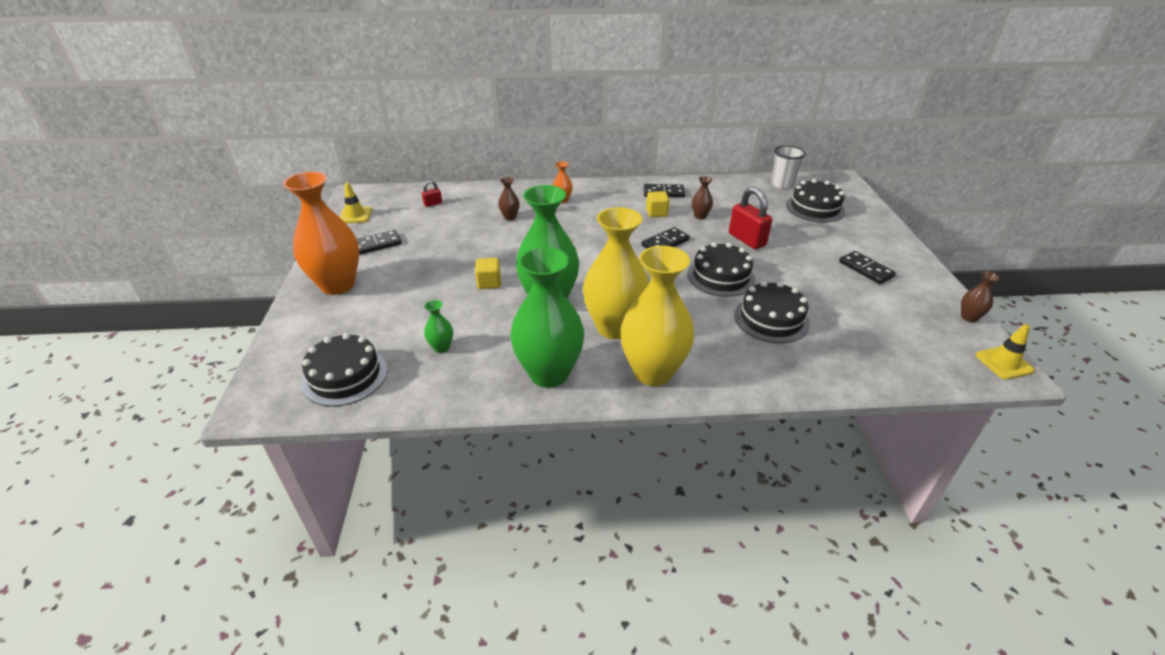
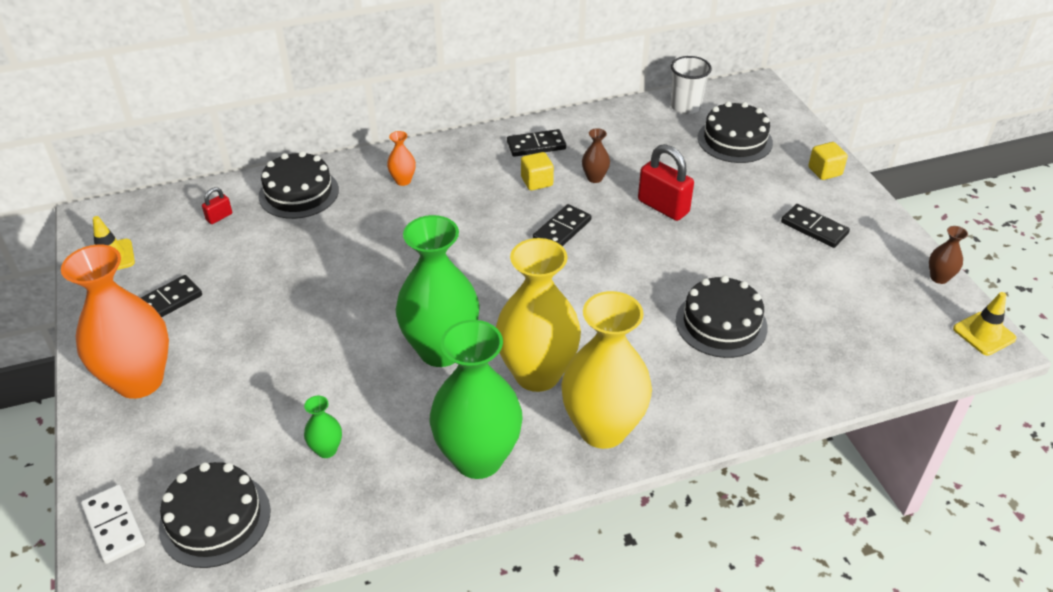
camera: 15 degrees left, 5 degrees up
yellow cube [475,258,501,289] -> yellow cube moved to [808,142,848,180]
brown vase [498,177,520,220] -> none
black cake [687,242,755,297] -> black cake moved to [259,151,339,219]
none -> white domino [81,485,145,564]

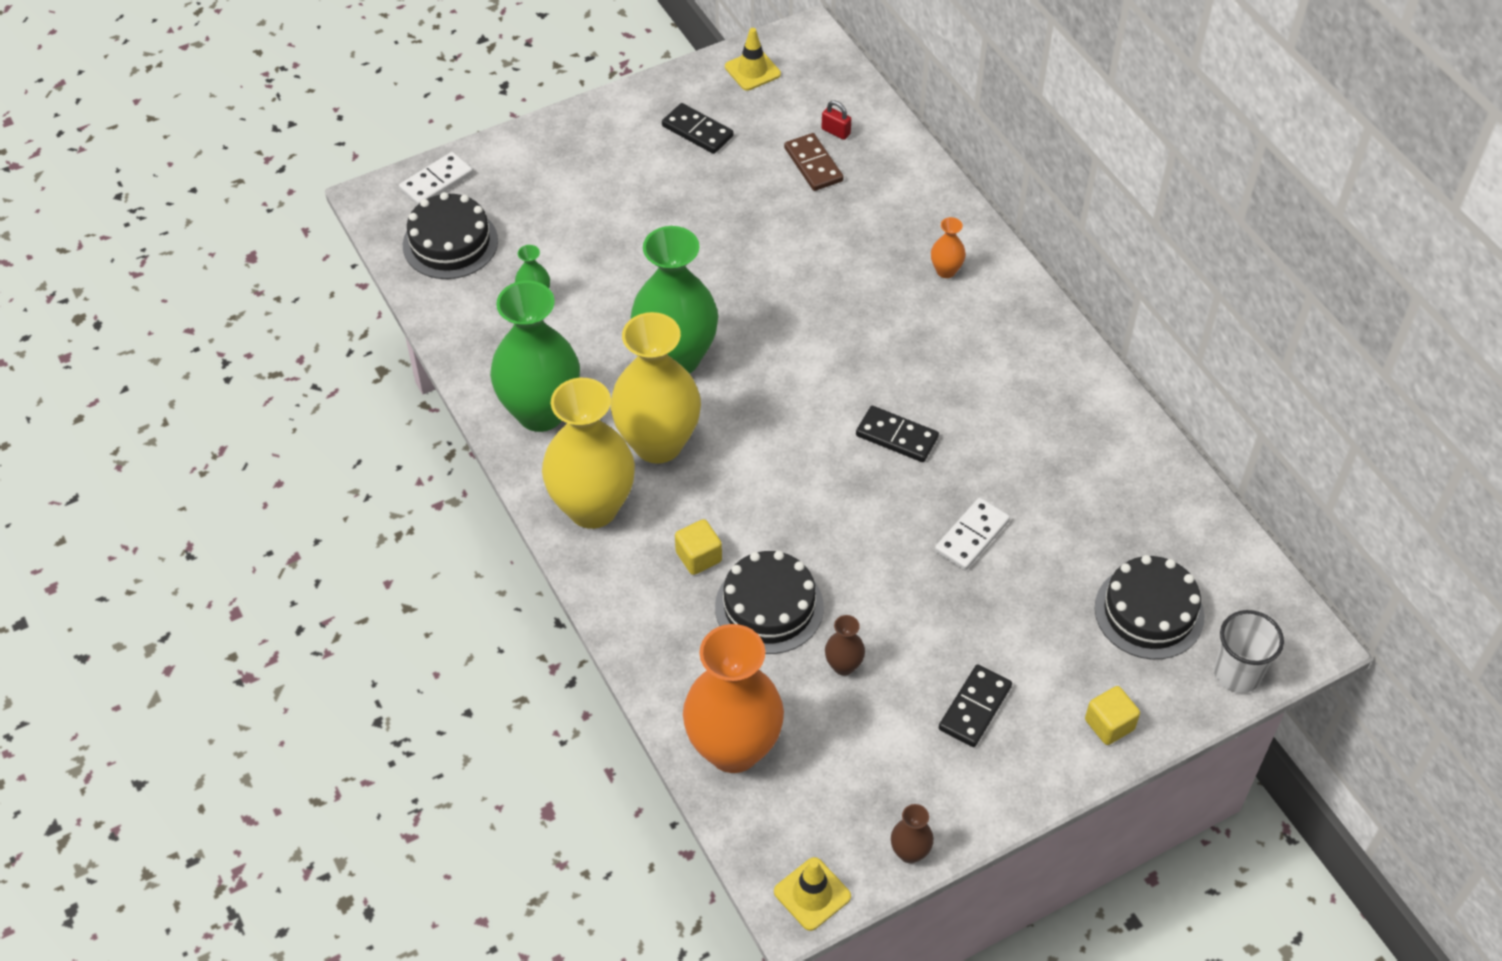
camera: 80 degrees right, 10 degrees up
orange vase [61,244,169,399] -> orange vase moved to [683,624,784,773]
black cake [259,151,339,219] -> none
black domino [507,129,566,157] -> none
yellow cube [521,152,554,190] -> yellow cube moved to [675,519,722,575]
brown vase [582,128,610,183] -> brown vase moved to [825,615,865,676]
red padlock [638,144,694,221] -> white domino [935,498,1010,570]
white cup [671,56,712,114] -> white cup moved to [1214,610,1284,693]
none -> brown domino [784,133,843,191]

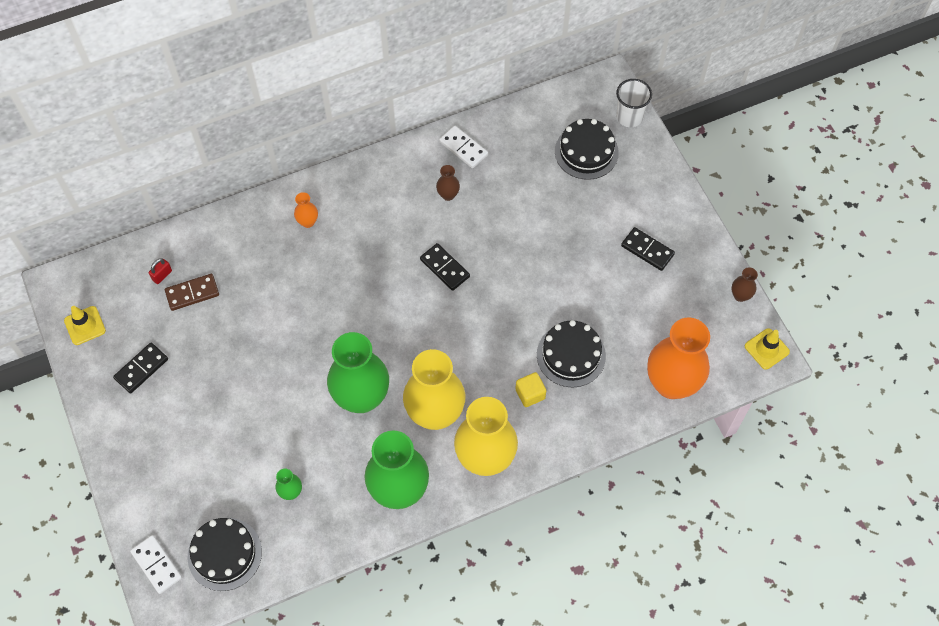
camera: 85 degrees left, 10 degrees up
brown vase [825,615,865,676] -> brown vase moved to [436,165,460,201]
black domino [856,406,939,462] -> black domino turned 75 degrees counterclockwise [420,243,470,291]
white domino [935,498,1010,570] -> white domino moved to [439,126,488,168]
yellow cube [1085,686,1140,745] -> none

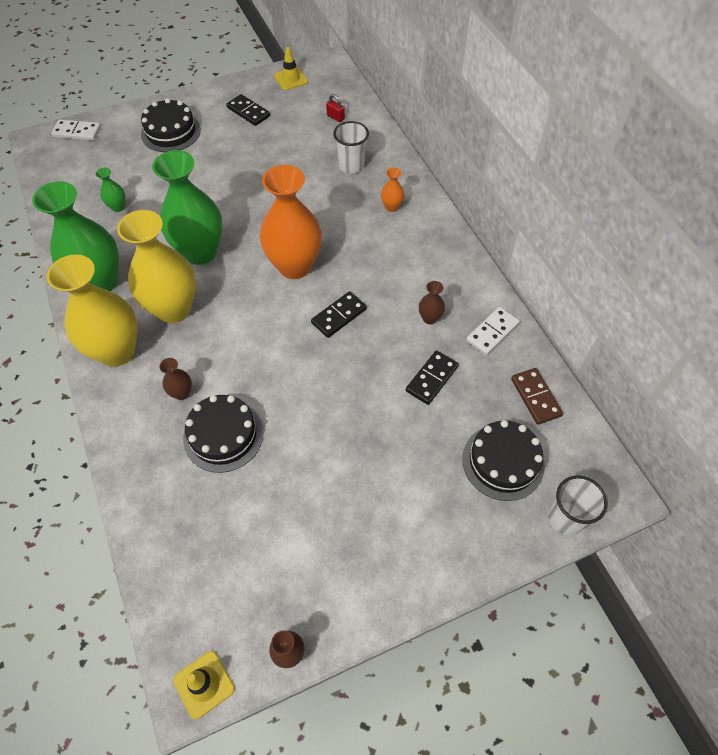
camera: 90 degrees right, 5 degrees down
white domino [130,535,182,594] -> white domino turned 45 degrees clockwise [51,119,101,141]
brown domino [165,274,219,311] -> brown domino moved to [511,368,563,425]
black cake [187,518,262,591] -> black cake moved to [141,98,201,152]
yellow cube [515,372,546,407] -> brown vase [159,358,192,400]
black domino [621,227,675,271] -> black domino moved to [406,351,459,405]
orange vase [647,317,710,399] -> orange vase moved to [260,165,322,279]
none -> white cup [333,121,369,174]

